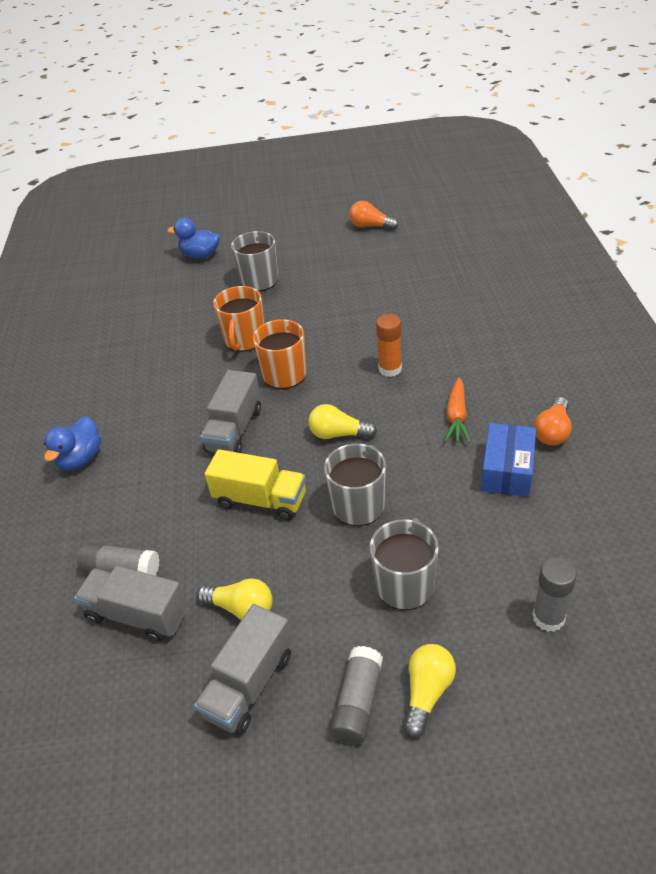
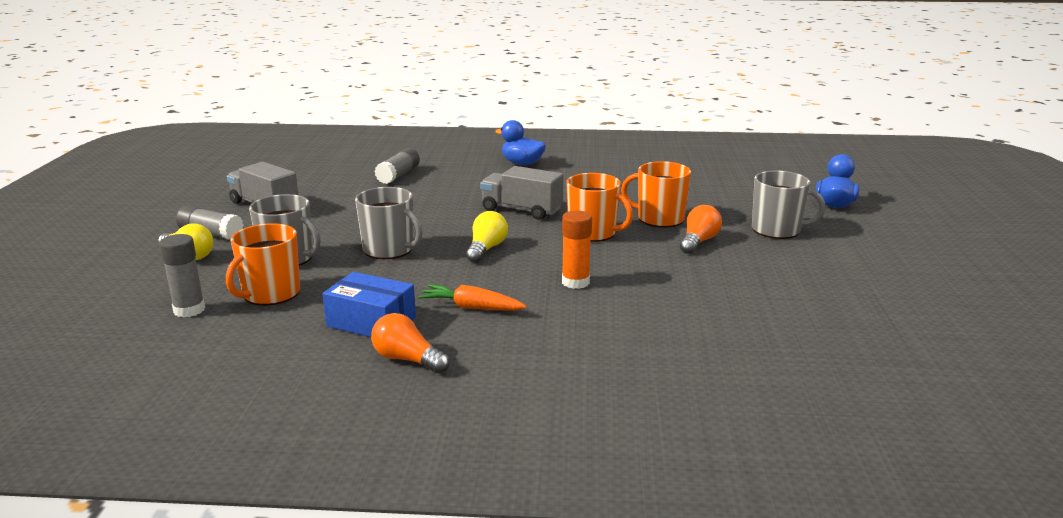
camera: 95 degrees right, 20 degrees down
grey truck [74,566,187,642] -> none
yellow light bulb [197,578,273,620] -> none
yellow truck [205,449,306,520] -> none
orange light bulb [349,201,399,230] -> orange light bulb moved to [680,205,722,254]
none -> orange mug [226,223,300,306]

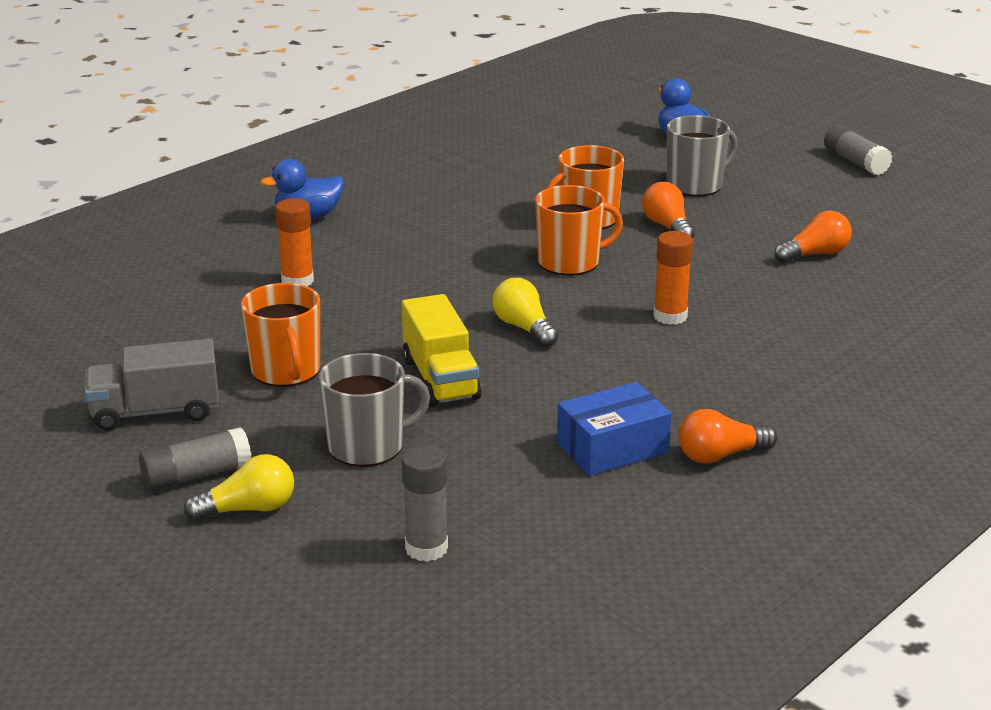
camera: 50 degrees left, 5 degrees up
orange mug [226,223,300,306] -> orange mug moved to [241,283,320,387]
grey mug [355,187,423,259] -> yellow truck [402,294,482,407]
grey glue stick [375,148,420,184] -> grey glue stick moved to [824,125,892,175]
orange carrot [418,284,527,311] -> none
grey truck [480,166,563,220] -> none
none -> orange glue stick [275,198,314,287]
none -> orange light bulb [774,211,852,263]

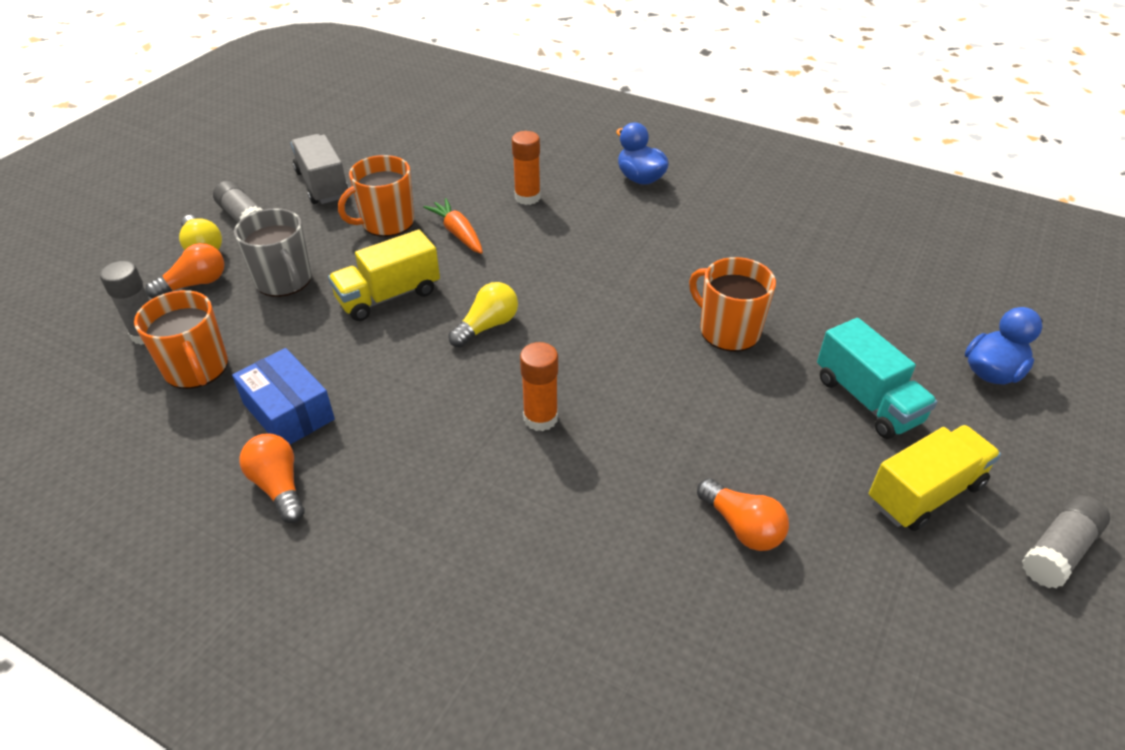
camera: 75 degrees right, 15 degrees up
orange mug [535,185,623,276] -> orange mug moved to [134,290,228,389]
orange light bulb [642,182,694,239] -> orange light bulb moved to [145,243,224,299]
grey mug [667,115,738,197] -> turquoise truck [817,318,938,439]
none -> orange carrot [423,198,483,254]
none -> yellow truck [869,425,1001,531]

